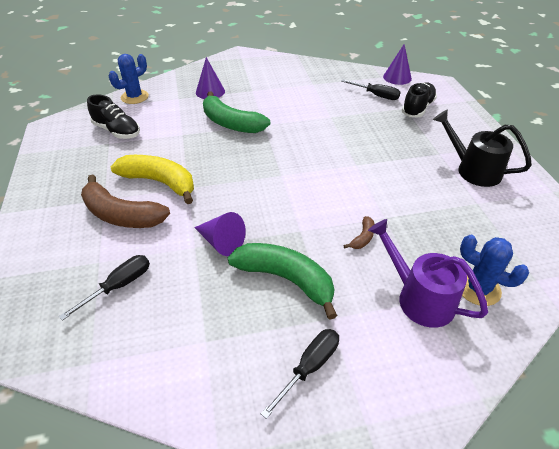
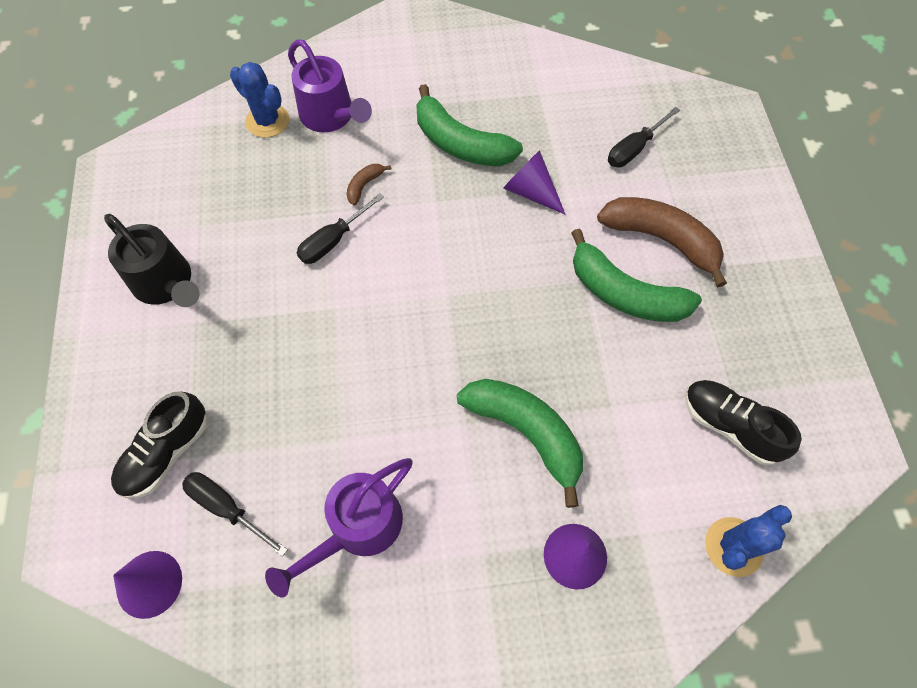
camera: 175 degrees left, 20 degrees up
yellow banana [111,155,194,204] -> green banana [571,228,702,322]
black screwdriver [261,329,339,419] -> black screwdriver moved to [297,193,384,264]
none -> purple watering can [265,458,413,597]

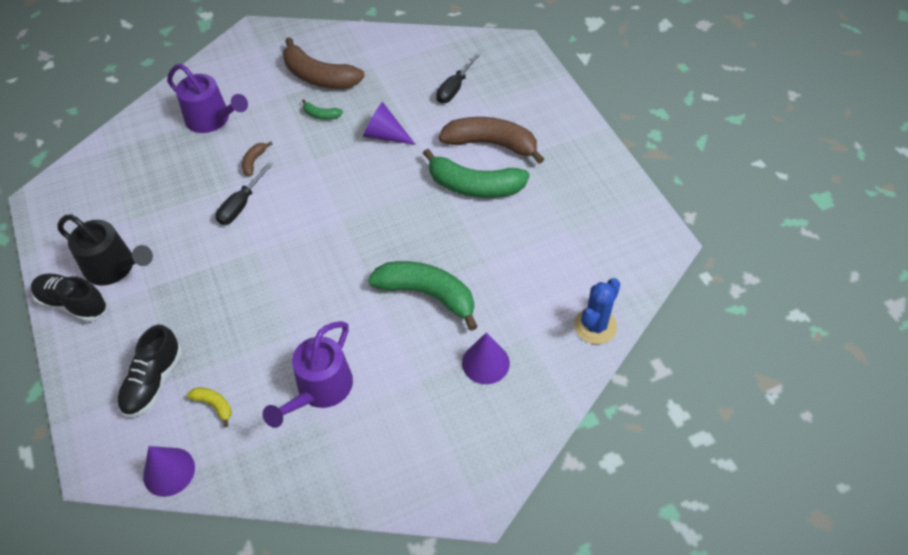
camera: 15 degrees left, 10 degrees down
black screwdriver [182,472,288,557] -> yellow banana [187,387,231,427]
blue cactus [230,62,289,138] -> none
green banana [416,84,523,166] -> green banana [302,99,343,120], size x0.44
black shoe [685,380,802,465] -> black shoe moved to [31,273,107,322]
none -> brown banana [283,37,365,89]

